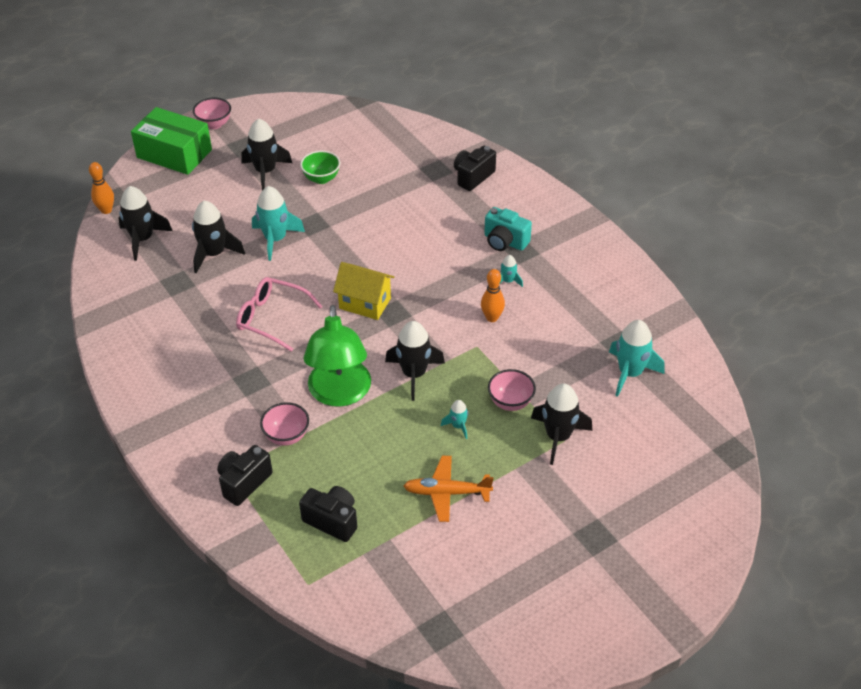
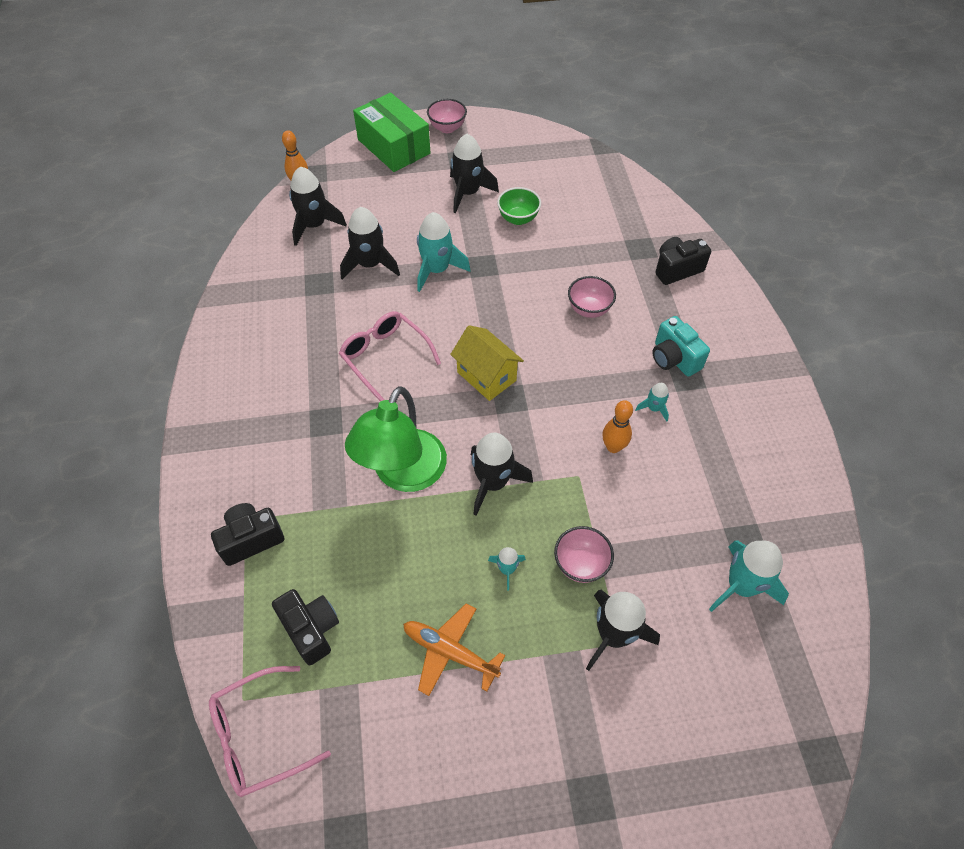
camera: 25 degrees right, 10 degrees up
pink bowl [260,402,309,446] -> pink bowl moved to [568,276,616,318]
none -> pink glasses [209,666,331,797]

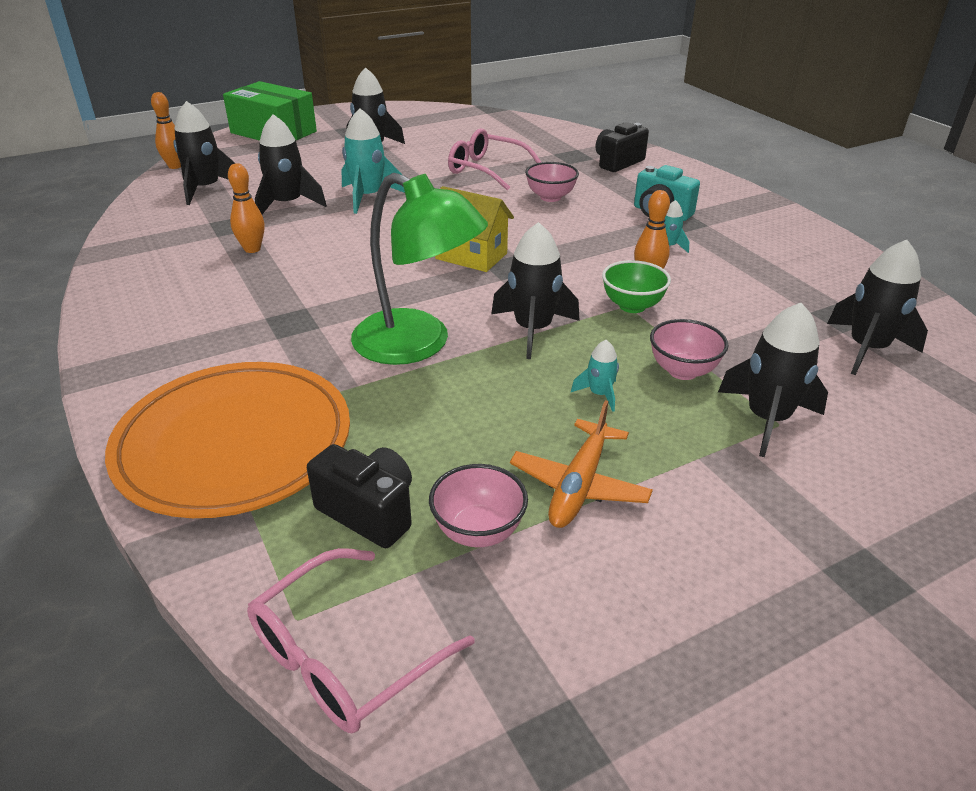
camera: 20 degrees left, 20 degrees down
black camera [211,503,284,566] -> orange plate [105,362,350,518]
pink glasses [339,311,441,402] -> pink glasses moved to [448,128,541,190]
green lamp [345,386,447,492] -> green lamp turned 60 degrees counterclockwise [351,173,488,365]
orange plane [403,603,505,696] -> orange plane turned 75 degrees counterclockwise [510,400,653,528]
pink bowl [427,99,467,133] -> pink bowl moved to [429,464,528,547]
green bowl [497,187,541,225] -> green bowl moved to [602,260,671,313]
turquoise rocket [709,540,789,612] -> black rocket [827,240,928,375]
none -> orange bowling pin [228,163,265,253]

